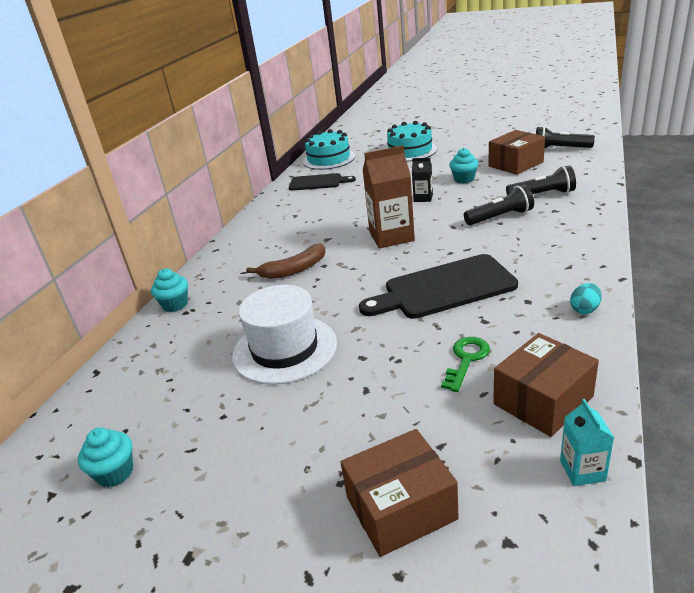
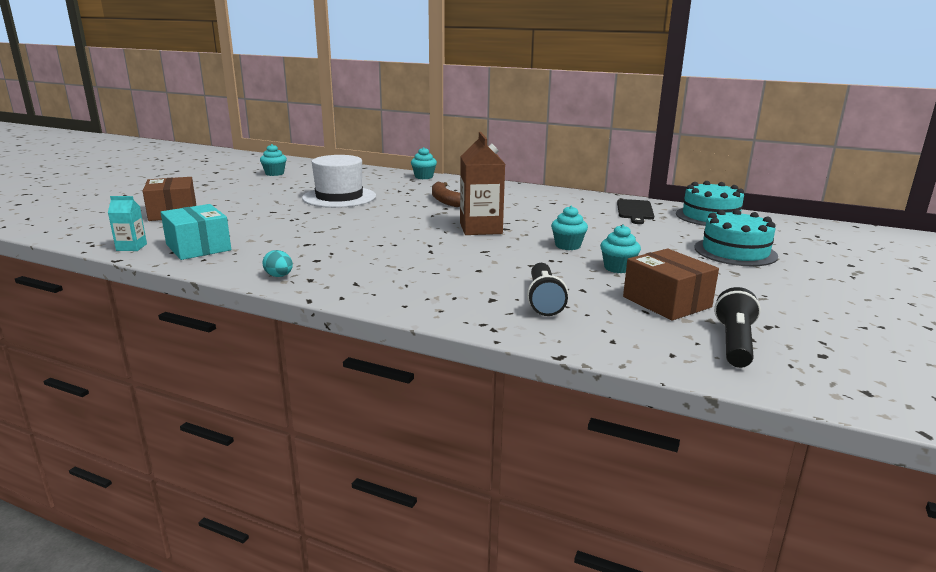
camera: 90 degrees right, 10 degrees down
black cutting board [359,254,518,319] -> none
black carton [412,158,433,202] -> turquoise cupcake [551,206,588,250]
green key [441,337,490,392] -> none
black flashlight [464,184,534,225] -> none
brown box [493,333,599,437] -> turquoise box [160,204,231,260]

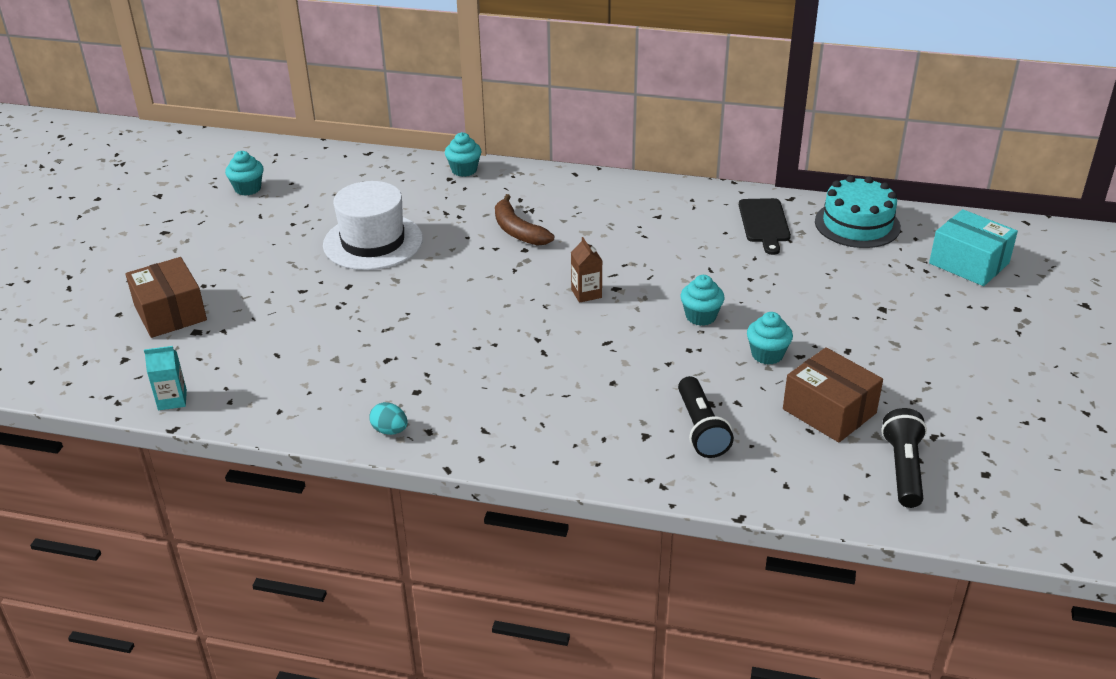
camera: 10 degrees left, 15 degrees up
turquoise box [160,204,231,260] -> turquoise box moved to [929,209,1018,286]
brown carton [460,132,505,235] -> brown carton [571,237,602,303], size x0.51
turquoise cake [694,209,778,266] -> none

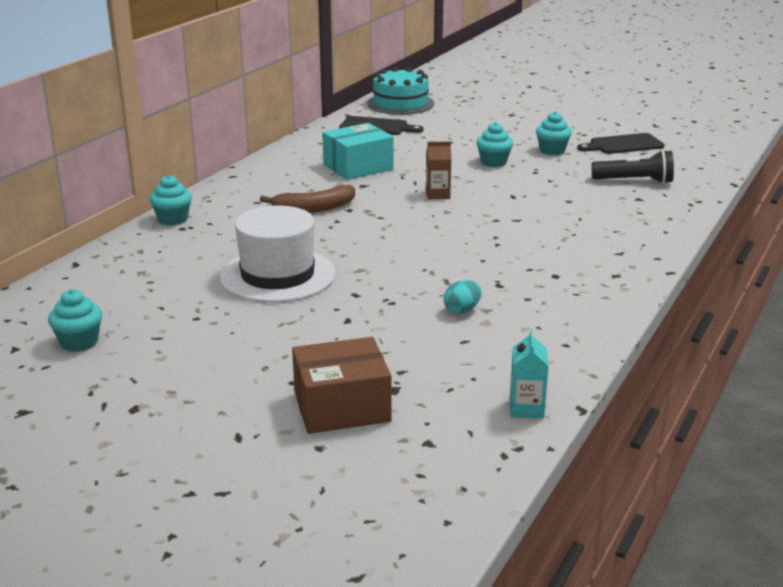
camera: 75 degrees left, 10 degrees down
turquoise egg [369,402,408,435] -> turquoise egg moved to [444,280,482,314]
brown box [783,347,883,442] -> black cutting board [577,133,665,154]
black flashlight [881,408,927,508] -> none
turquoise box [929,209,1018,286] -> turquoise box moved to [322,123,394,180]

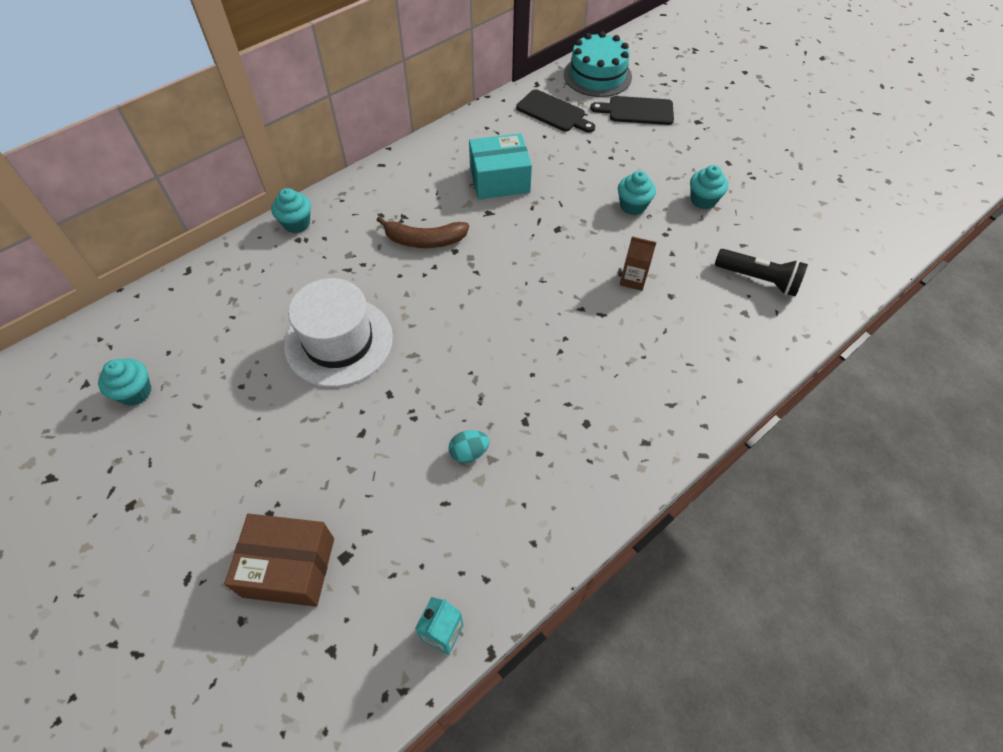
camera: 20 degrees right, 30 degrees up
brown carton [426,141,452,199] -> brown carton moved to [620,236,657,291]
black cutting board [577,133,665,154] -> black cutting board moved to [590,96,674,125]

